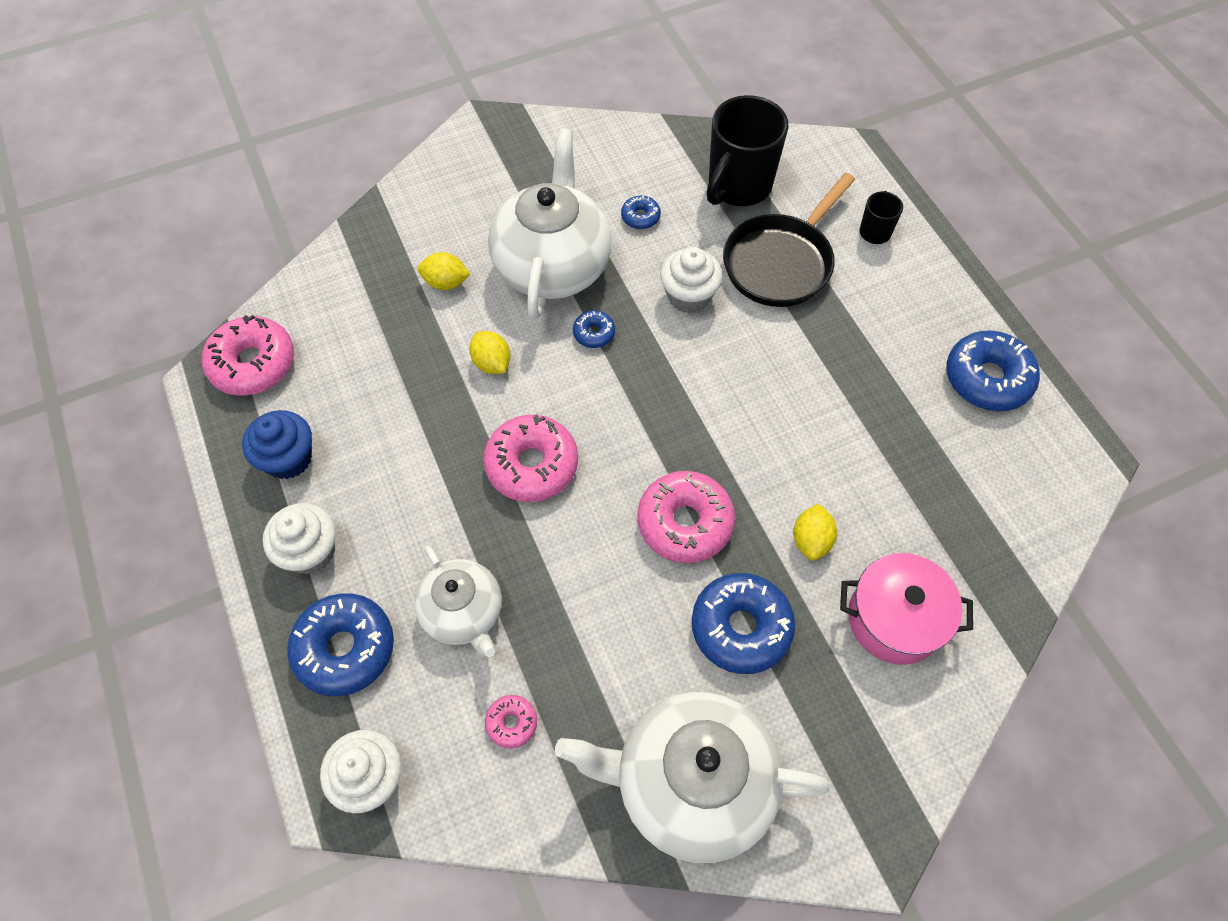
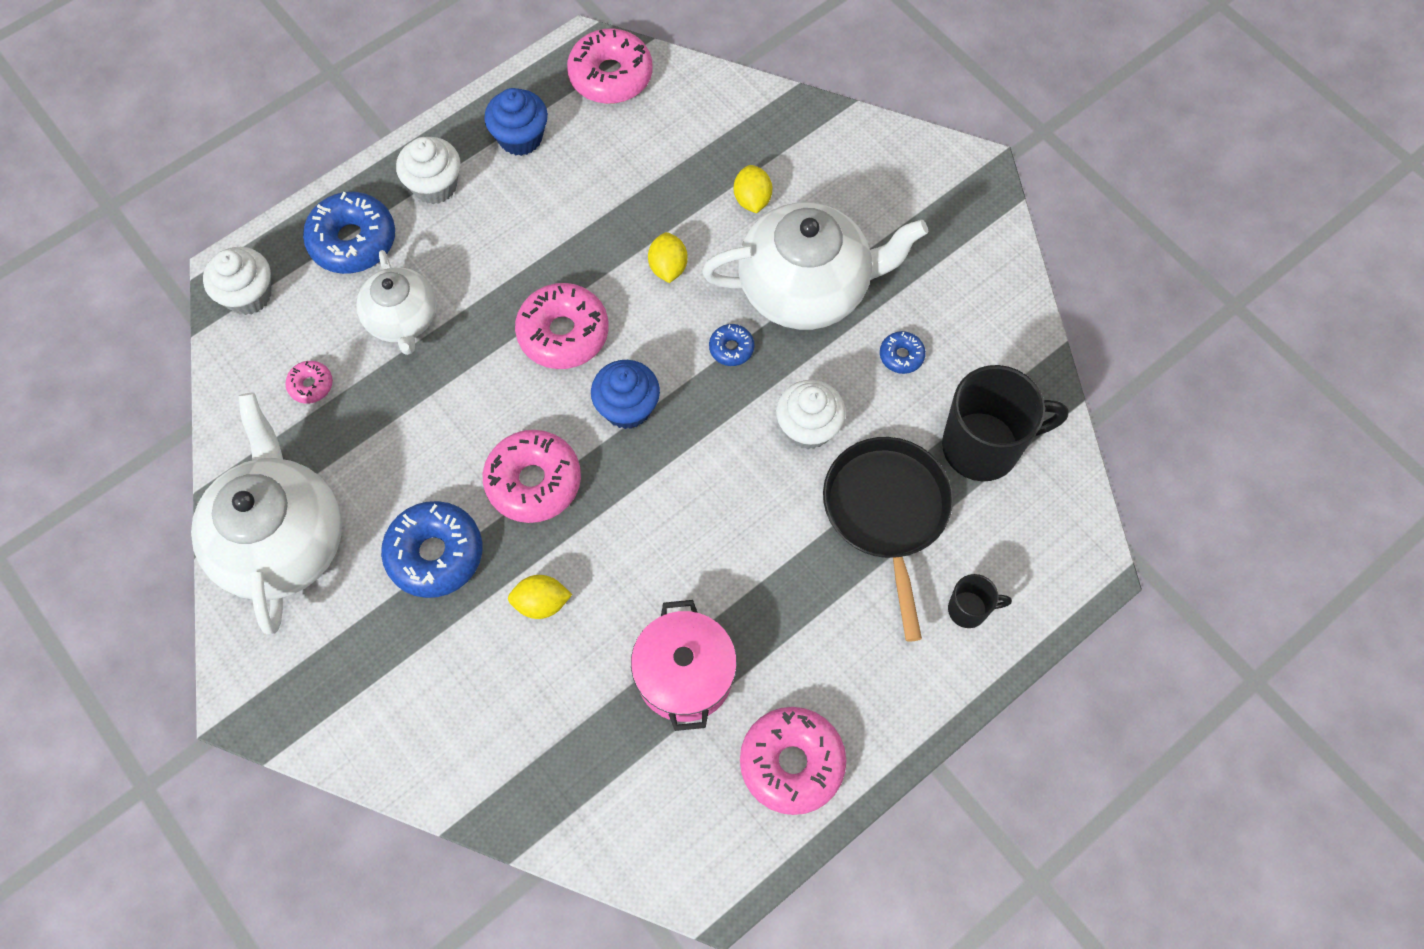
camera: 75 degrees right, 5 degrees up
white teapot [414,545,502,657] -> white teapot turned 60 degrees counterclockwise [356,250,436,355]
yellow lemon [469,331,511,374] -> yellow lemon turned 45 degrees counterclockwise [648,232,688,283]
black mug [707,95,788,206] -> black mug turned 150 degrees clockwise [942,365,1069,481]
black pan [723,173,855,307] -> black pan turned 60 degrees clockwise [823,437,953,642]
pink pot [840,553,973,665] -> pink pot moved to [631,600,737,731]
blue donut [947,330,1040,411] -> pink donut [740,707,846,815]
none -> blue cupcake [591,360,660,429]

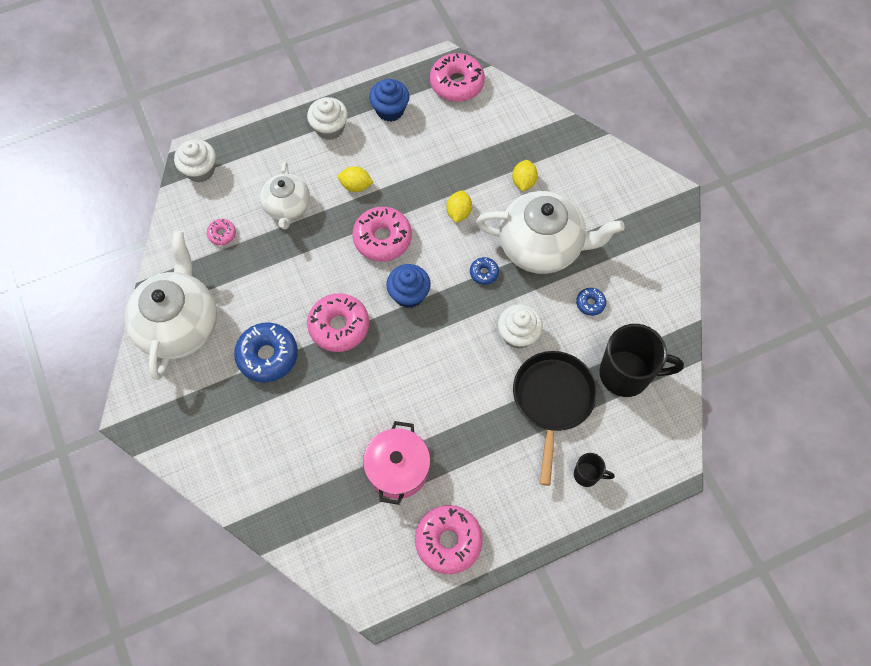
camera: 15 degrees right, 0 degrees up
blue donut [303,192,395,274] -> none
yellow lemon [508,575,572,619] -> yellow lemon moved to [338,167,374,192]

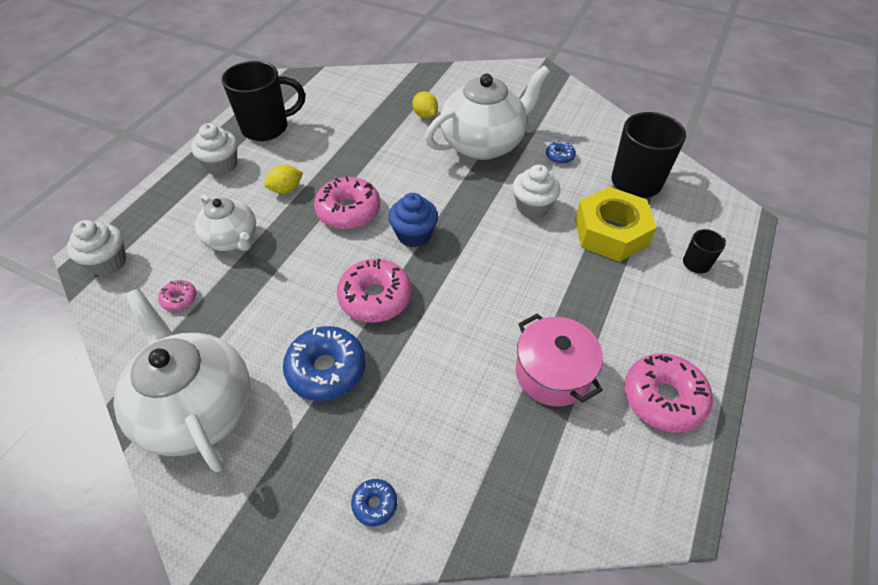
camera: 40 degrees left, 15 degrees down
blue cupcake [369,79,409,122] -> black mug [222,61,305,141]
pink donut [430,53,485,102] -> none
yellow lemon [447,190,472,223] -> none
blue donut [470,257,499,285] -> blue donut moved to [351,479,397,526]
black pan [513,351,597,486] -> yellow nut [575,187,657,262]

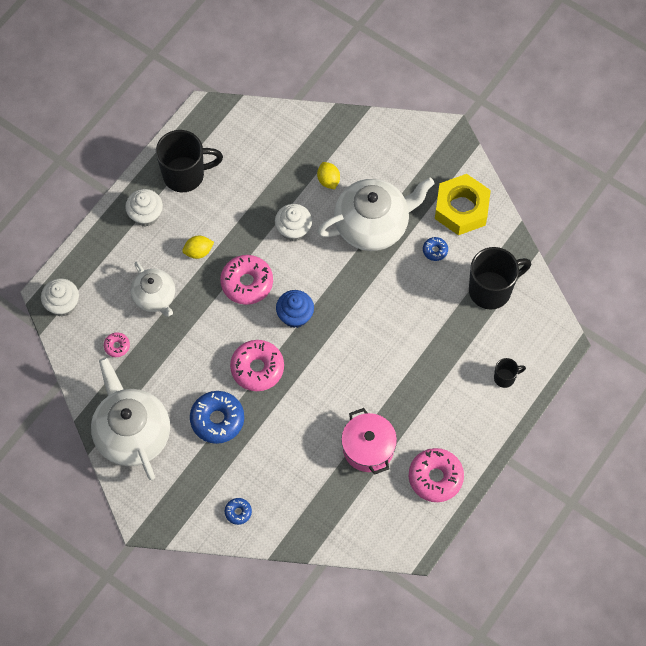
camera: 10 degrees right, 15 degrees up
white cupcake [513,165,560,218] -> white cupcake moved to [275,204,312,242]
yellow nut [575,187,657,262] -> yellow nut moved to [435,174,491,235]

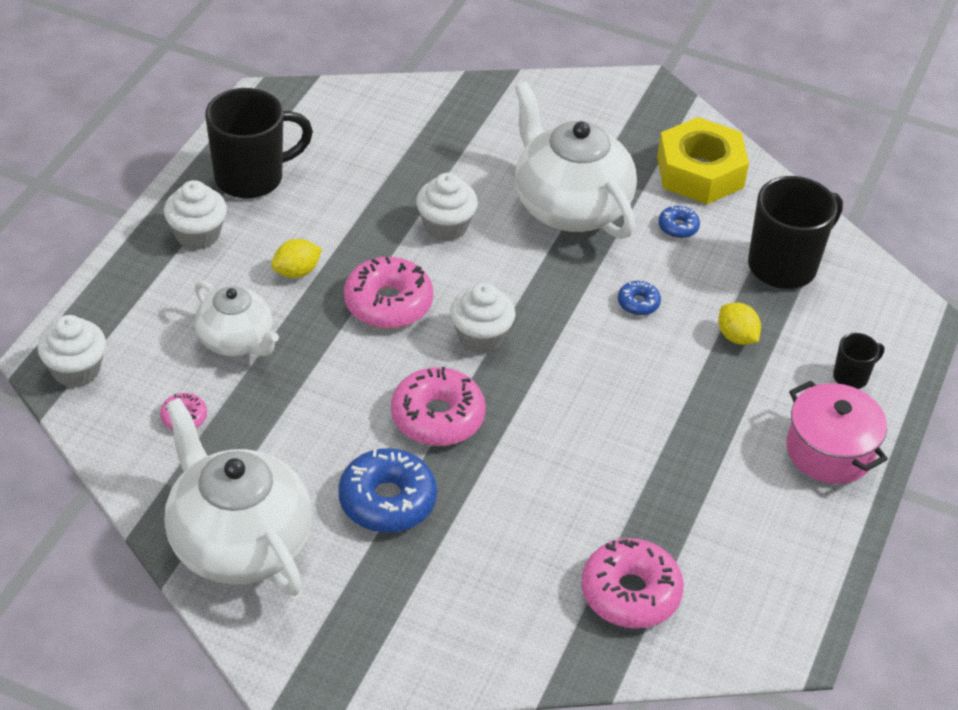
camera: 15 degrees left, 20 degrees down
blue donut [225,498,252,525] -> blue donut moved to [618,281,661,315]
blue cupcake [276,290,314,328] -> white cupcake [450,283,516,354]
yellow lemon [317,162,340,189] -> yellow lemon moved to [718,303,761,345]
white teapot [317,177,434,251] -> white teapot turned 90 degrees counterclockwise [515,81,637,239]
pink pot [341,408,397,475] -> pink pot moved to [786,381,888,484]
pink donut [409,448,464,502] -> pink donut moved to [581,538,684,629]

